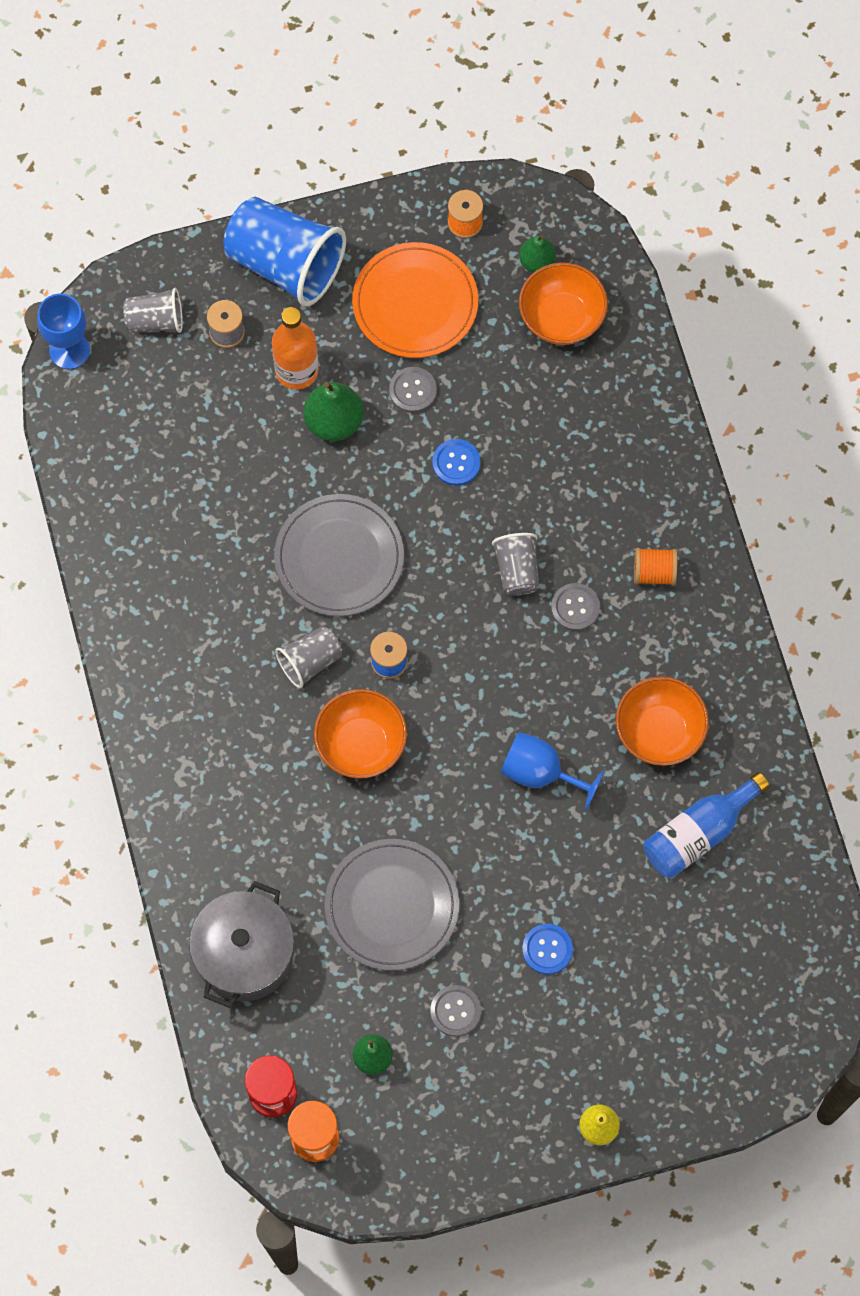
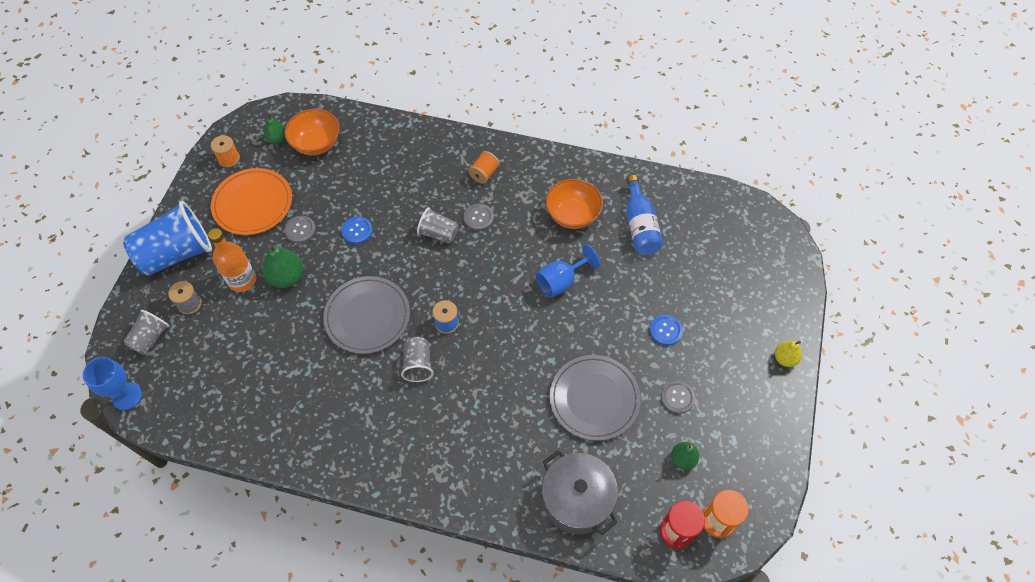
camera: 60 degrees left, 10 degrees down
orange bowl [314,689,407,779] -> none

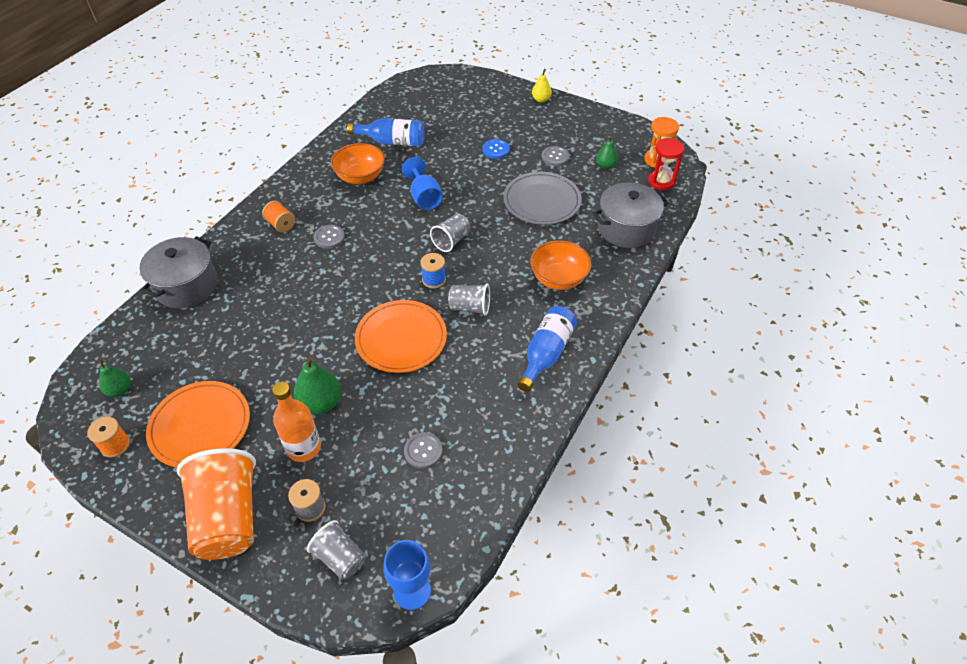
camera: 75 degrees left, 10 degrees down
blue cup [123,201,212,276] -> orange cup [177,448,256,560]
grey button [284,216,316,243] -> grey button moved to [404,432,442,469]
orange bowl [285,109,340,155] -> orange bowl moved to [530,240,592,290]
grey plate [323,276,410,354] -> orange plate [355,300,447,373]
blue button [341,217,373,244] -> none
grey cup [417,208,458,244] -> grey cup moved to [430,214,471,252]
none -> grey pot [140,236,217,308]
none -> blue bottle [517,306,577,392]

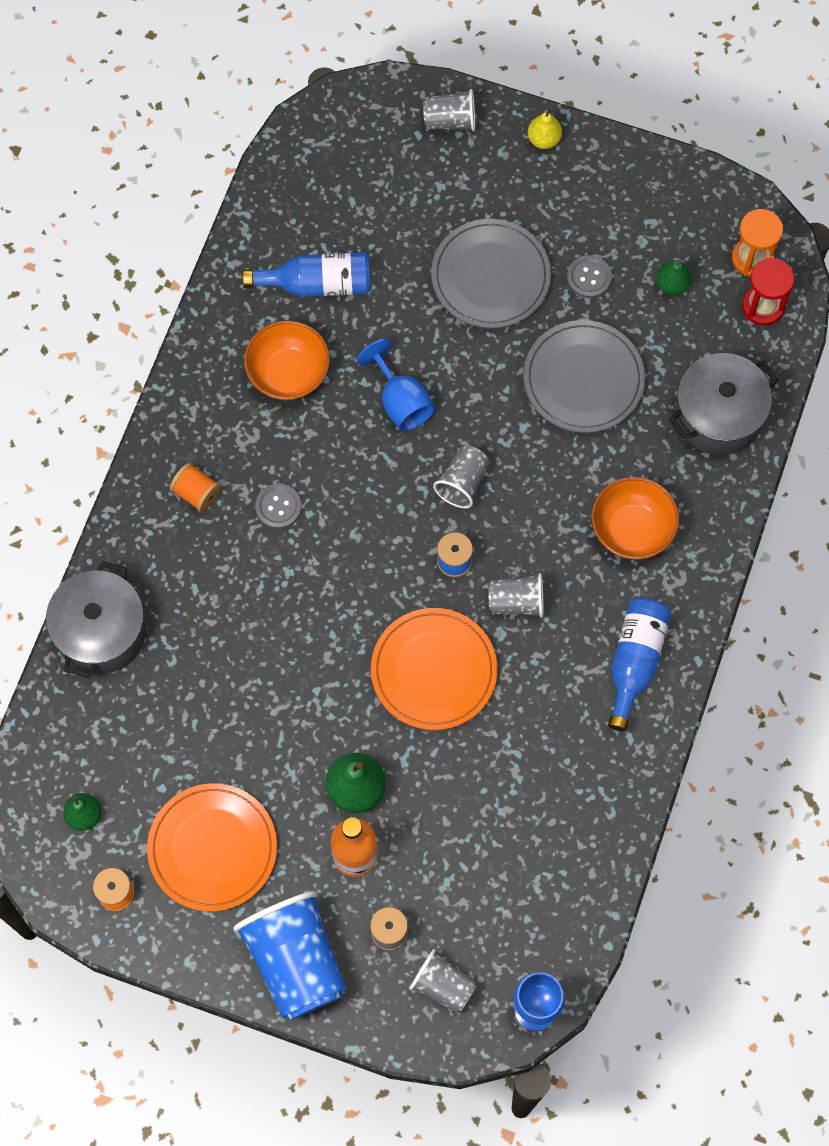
camera: 10 degrees left, 20 degrees up
orange cup [177,448,256,560] -> blue cup [233,891,347,1020]
grey button [404,432,442,469] -> none
blue button [482,139,510,159] -> grey plate [431,219,551,328]
none -> grey cup [423,89,475,132]

